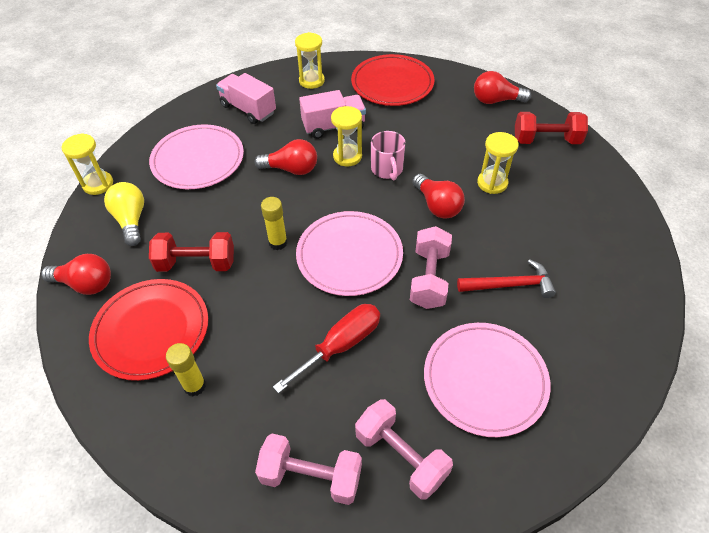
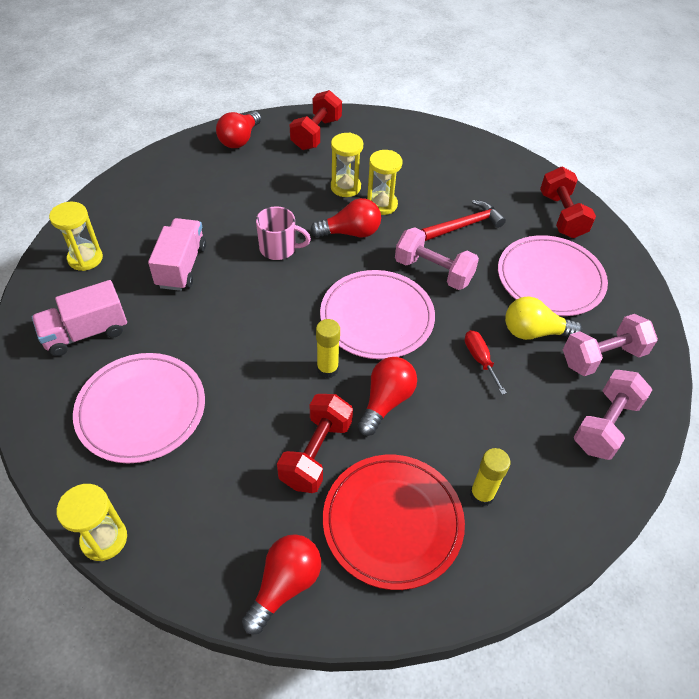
camera: 70 degrees left, 0 degrees up
yellow light bulb [104,182,144,246] -> yellow light bulb moved to [505,296,582,340]
red light bulb [254,139,317,175] -> red light bulb moved to [358,357,417,436]
red screwdriver [273,304,380,393] -> red screwdriver [465,330,507,395], size x0.60
yellow hourglass [331,106,362,167] -> yellow hourglass moved to [367,150,402,215]
red plate [351,54,435,106] -> none
red hammer [457,259,556,298] -> red hammer turned 45 degrees clockwise [421,200,506,241]
none -> red dumbbell [540,167,596,238]

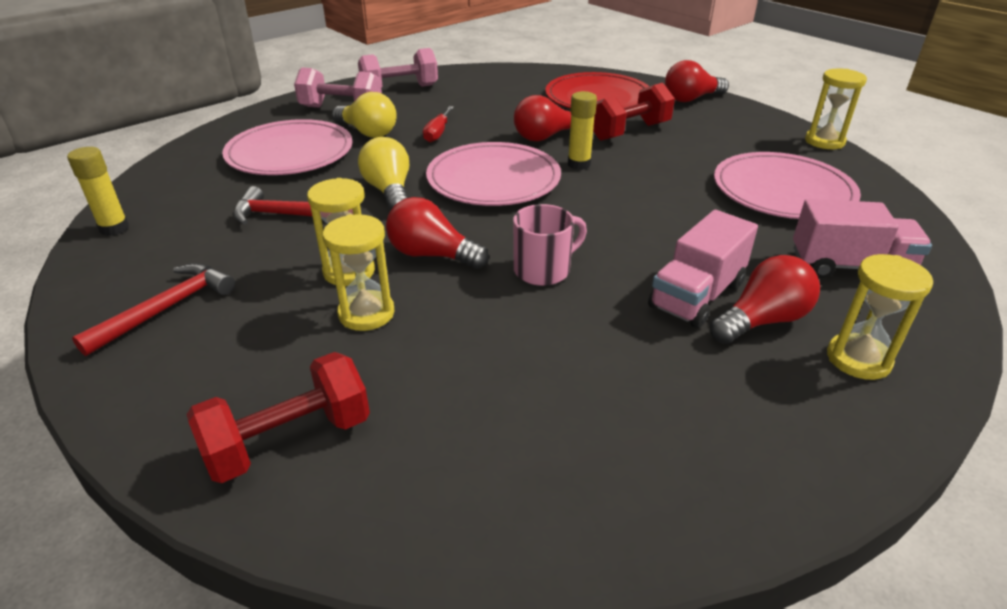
camera: 145 degrees left, 15 degrees down
red light bulb [216,111,261,148] -> red light bulb moved to [710,255,820,344]
pink mug [256,206,311,260] -> pink mug turned 105 degrees clockwise [513,204,587,286]
pink dumbbell [395,227,479,290] -> yellow light bulb [358,137,409,210]
yellow glue stick [470,448,511,506] -> yellow glue stick moved to [67,147,129,236]
red dumbbell [540,167,596,238] -> none
none -> red hammer [72,263,235,356]

